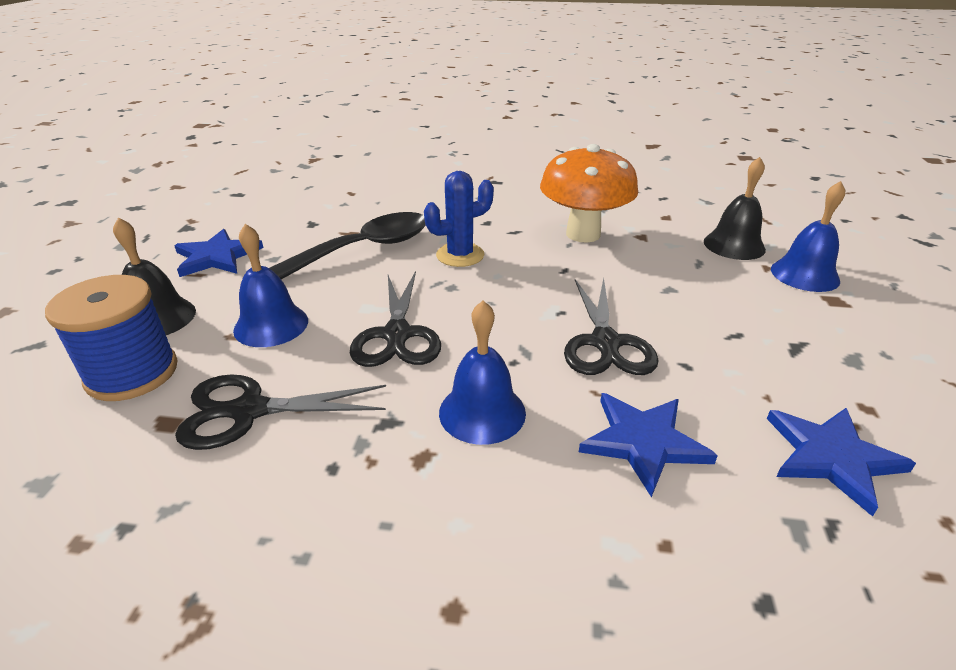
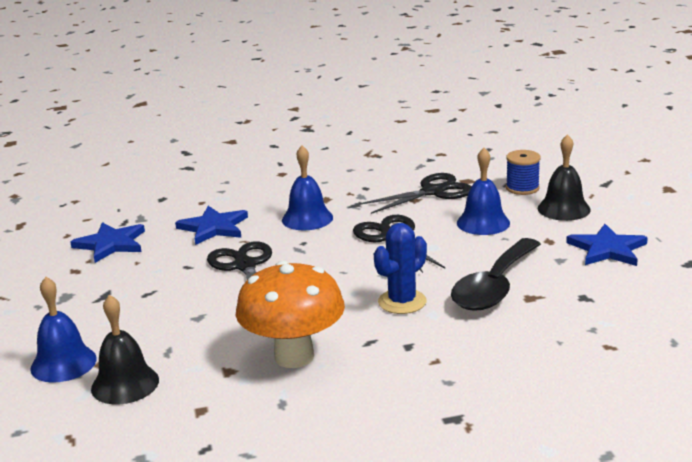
camera: 160 degrees right, 10 degrees down
blue spool [45,275,178,401] -> blue spool [506,150,541,195], size x0.63

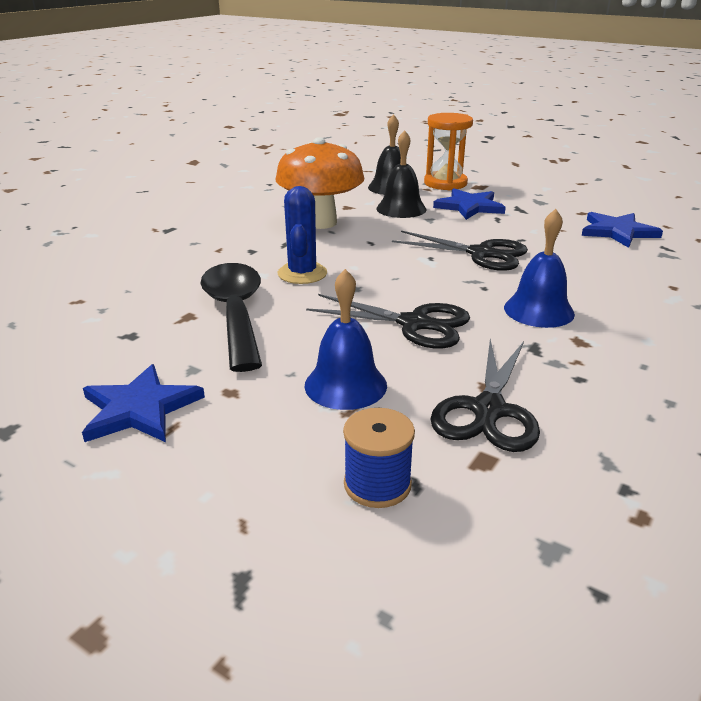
camera: 135 degrees right, 5 degrees up
blue bell [30,277,97,383] -> orange hourglass [424,113,473,190]
blue star [175,206,248,245] -> blue star moved to [433,188,506,220]
black bell [538,134,591,221] -> black bell moved to [376,130,427,218]

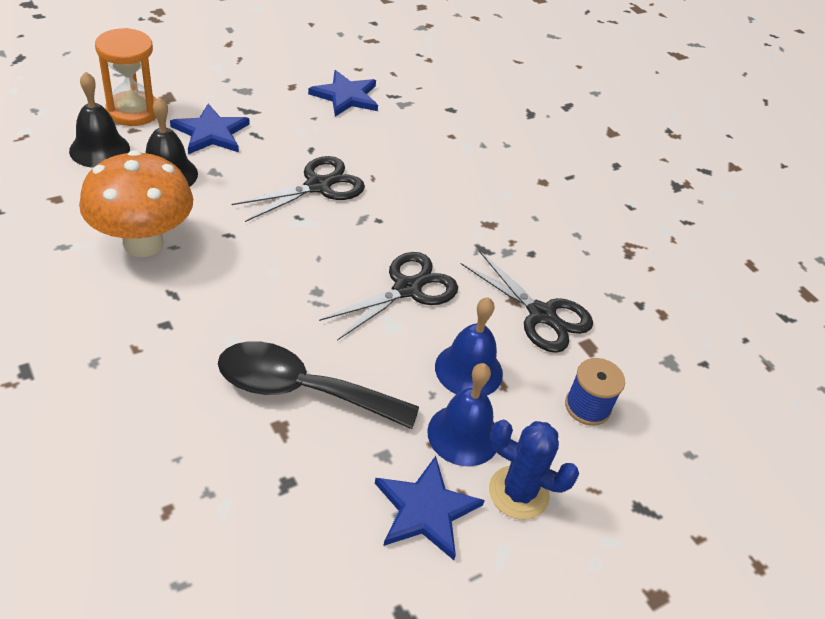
camera: 70 degrees left, 15 degrees up
blue cactus [278,186,327,284] -> blue cactus moved to [489,420,579,520]
blue bell [504,209,575,328] -> blue bell moved to [427,363,496,466]

